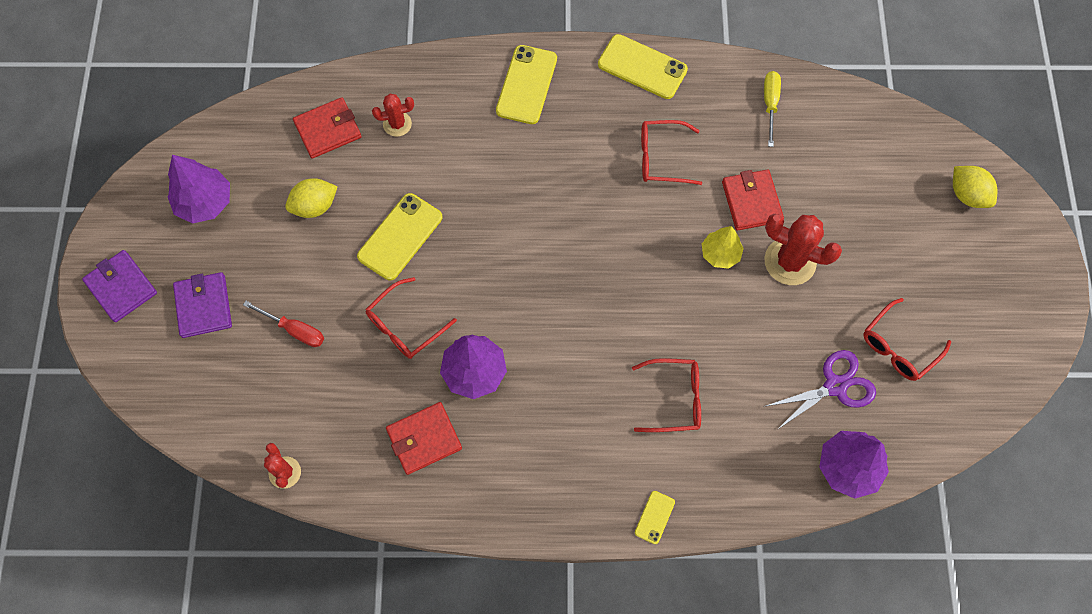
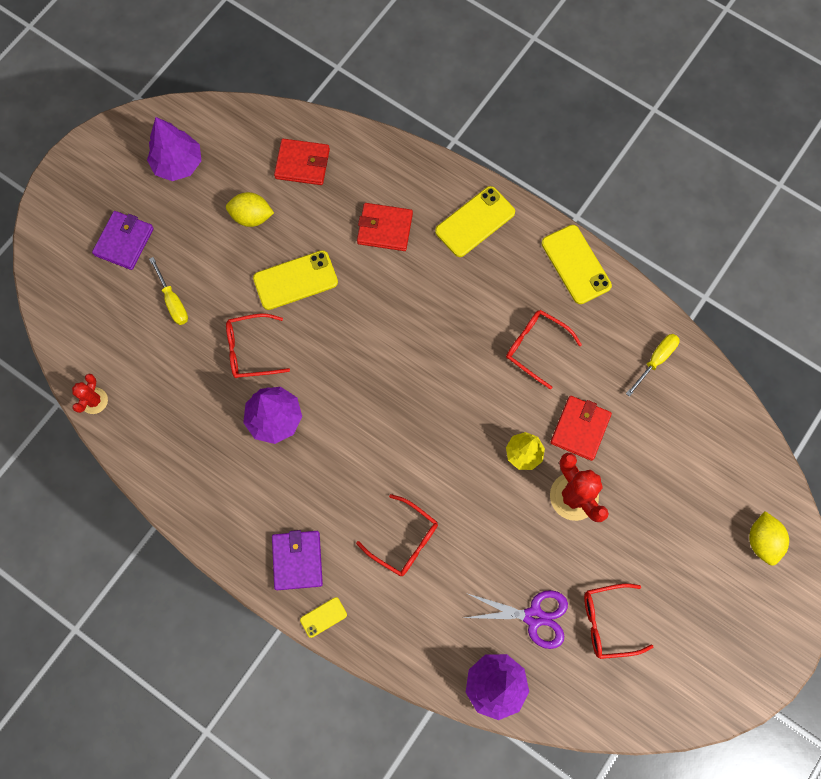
camera: 35 degrees right, 5 degrees up
purple wallet [82,250,157,322] -> purple wallet moved to [272,530,323,590]
red screwdriver [243,301,324,347] -> yellow screwdriver [149,257,188,325]
red cactus [372,94,414,137] -> none
red wallet [386,402,462,475] -> red wallet moved to [357,203,413,251]

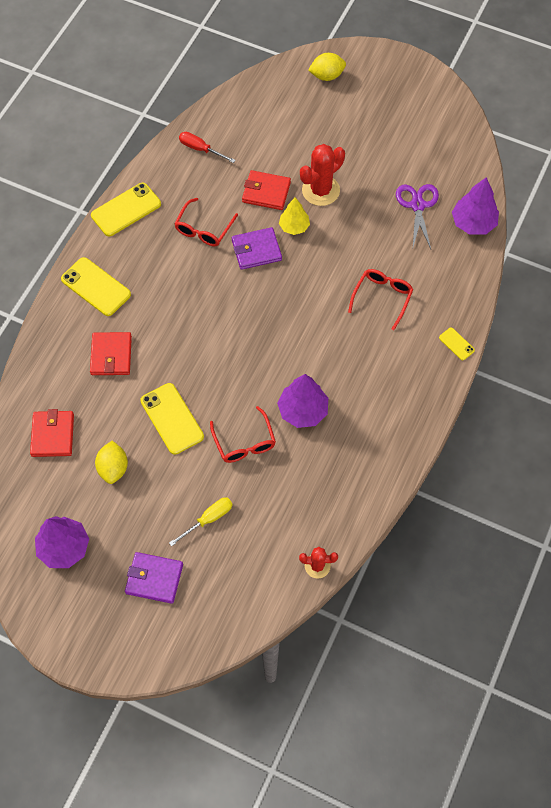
camera: 100 degrees left, 10 degrees down
purple wallet [272,530,323,590] -> purple wallet moved to [232,227,282,270]
red glasses [584,583,653,659] -> none
yellow screwdriver [626,334,680,397] -> red screwdriver [179,132,236,163]

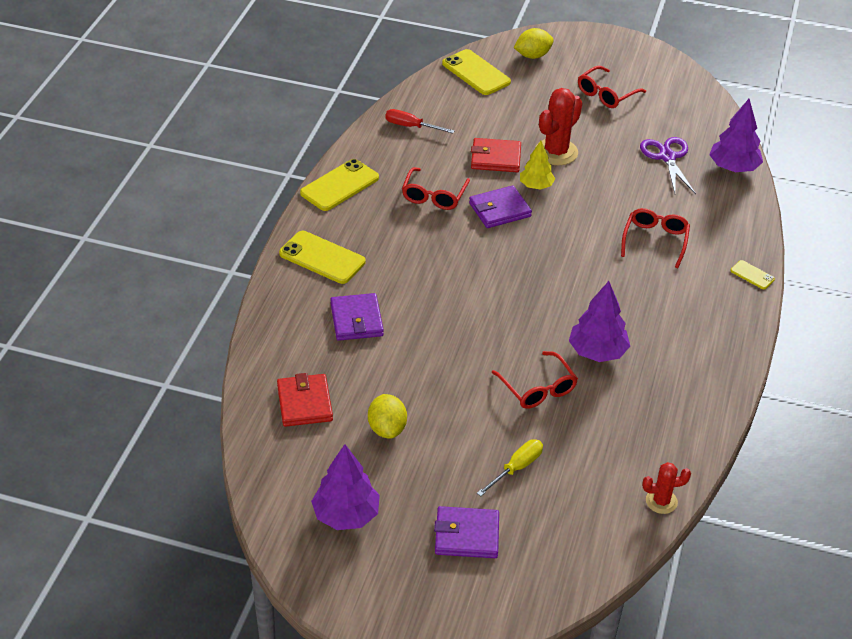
camera: 10 degrees left, 20 degrees down
red wallet [90,332,132,375] -> purple wallet [330,293,384,341]
yellow phone [140,383,204,455] -> yellow phone moved to [442,49,511,95]
none -> red glasses [578,66,646,108]

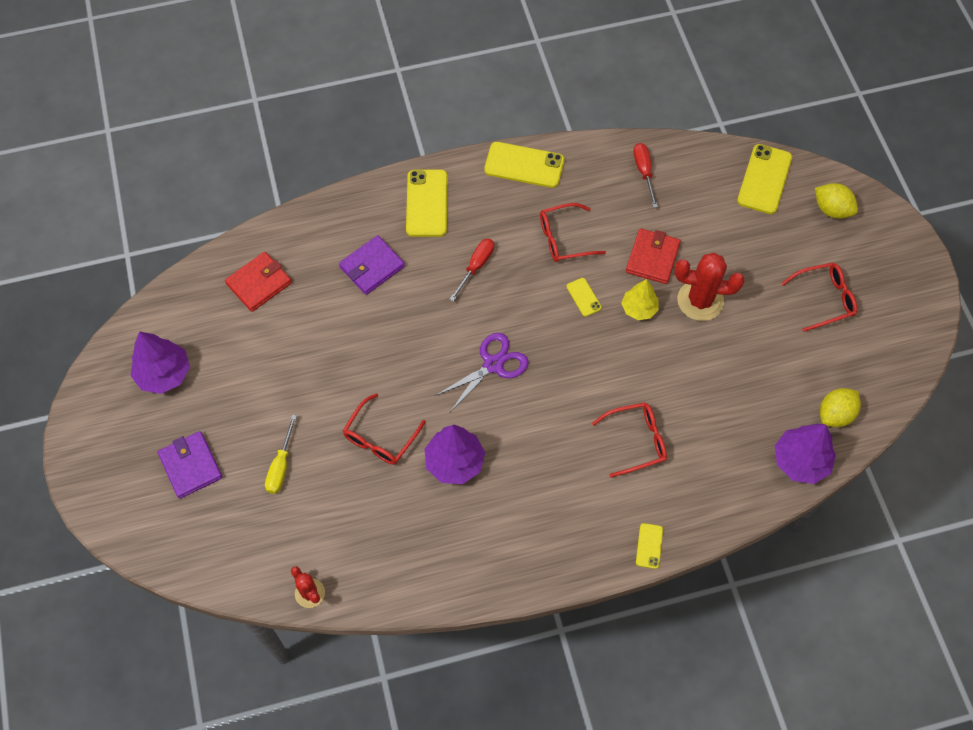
camera: 60 degrees right, 20 degrees up
yellow lemon [368,394,407,439] -> yellow lemon moved to [820,388,861,427]
purple wallet [469,185,532,228] -> yellow phone [567,278,602,317]
red wallet [471,138,521,172] -> red wallet turned 45 degrees clockwise [626,228,681,284]
yellow screwdriver [477,439,543,496] -> yellow screwdriver turned 90 degrees clockwise [265,415,297,494]
red glasses [578,66,646,108] -> red glasses turned 150 degrees clockwise [781,263,857,332]
purple scissors [640,137,696,194] -> purple scissors moved to [435,333,529,412]
none -> red screwdriver [449,239,494,302]

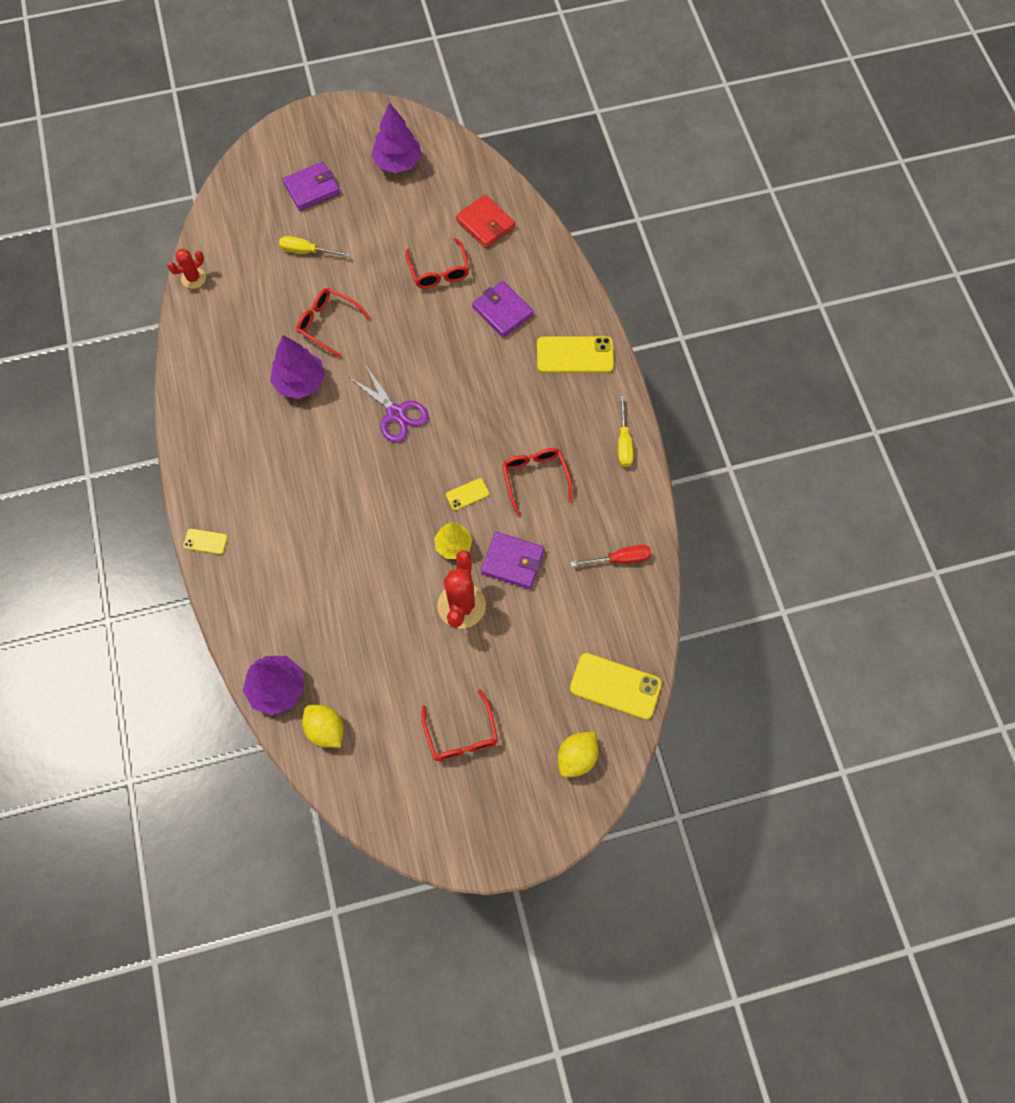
camera: 90 degrees right, 5 degrees up
red screwdriver [449,239,494,302] -> none
yellow phone [484,142,564,188] -> yellow screwdriver [618,396,633,467]
red glasses [592,402,667,478] -> red glasses moved to [405,238,469,288]
red wallet [626,228,681,284] -> purple wallet [481,532,544,589]

